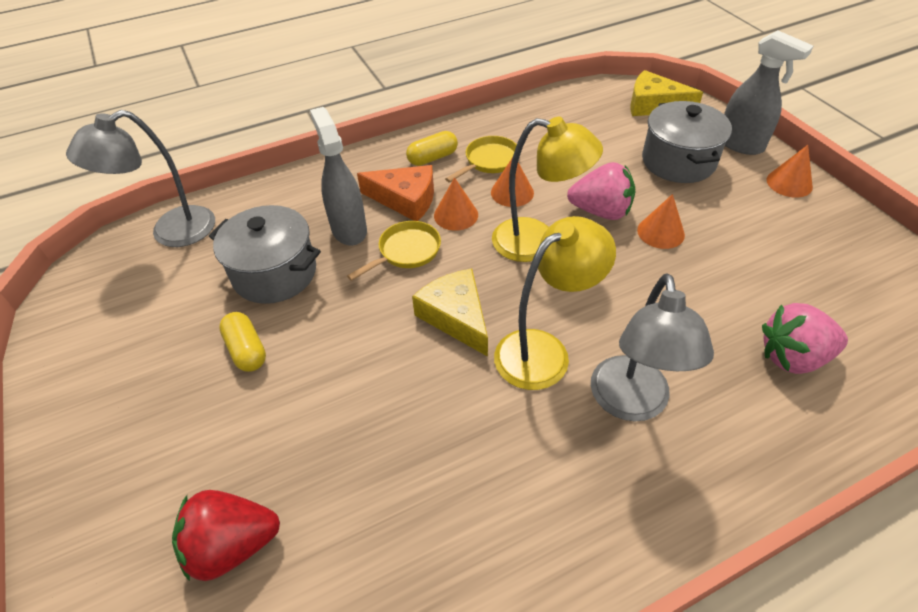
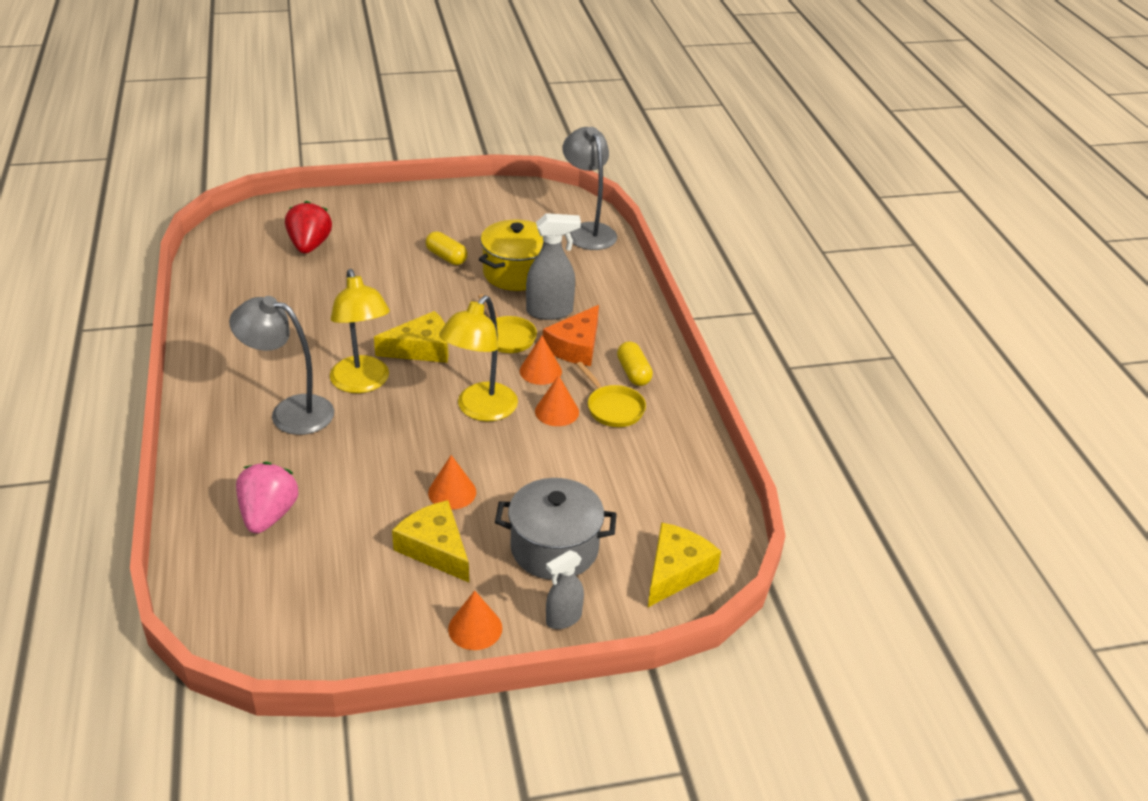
camera: 100 degrees right, 10 degrees down
grey pot [209,205,321,304] -> yellow pot [479,219,543,291]
yellow capsule [219,312,266,372] -> yellow capsule turned 60 degrees clockwise [426,231,467,265]
pink strawberry [567,162,636,220] -> none
grey spray bottle [724,30,813,155] -> grey spray bottle [546,550,584,629], size x0.63
none -> yellow cheese [392,500,469,582]

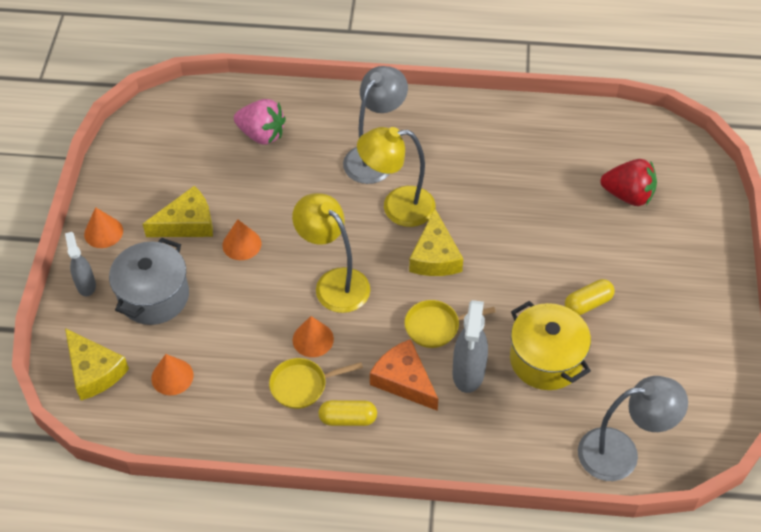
camera: 110 degrees right, 15 degrees up
orange cone [520,336,562,385] -> orange cone moved to [151,354,194,395]

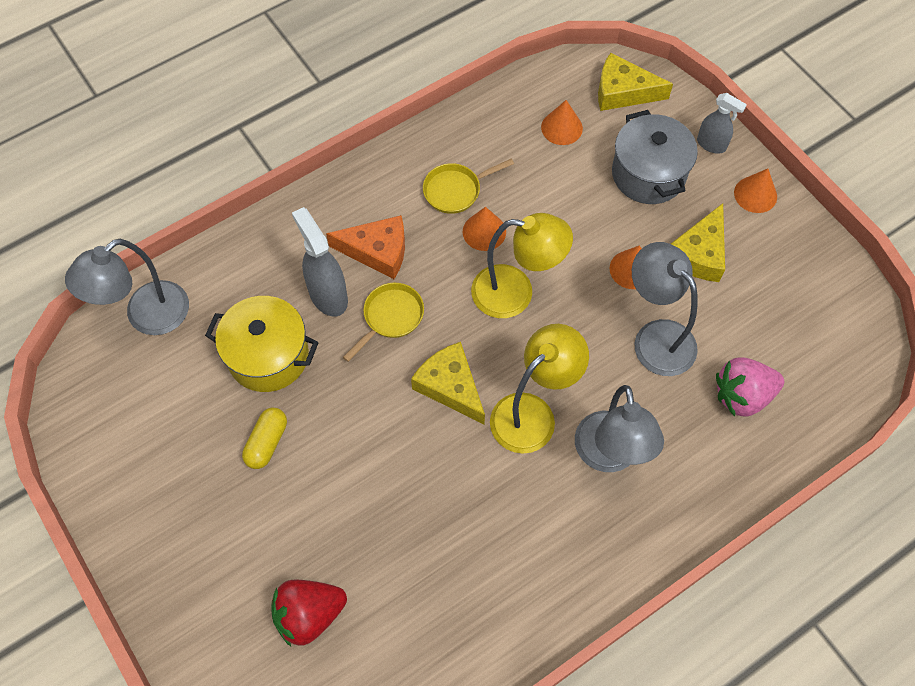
camera: 140 degrees right, 10 degrees up
yellow pan [269,358,363,409] -> yellow pan turned 150 degrees counterclockwise [423,158,514,214]
yellow capsule [318,400,377,426] -> none
none -> grey lamp [632,242,698,376]

